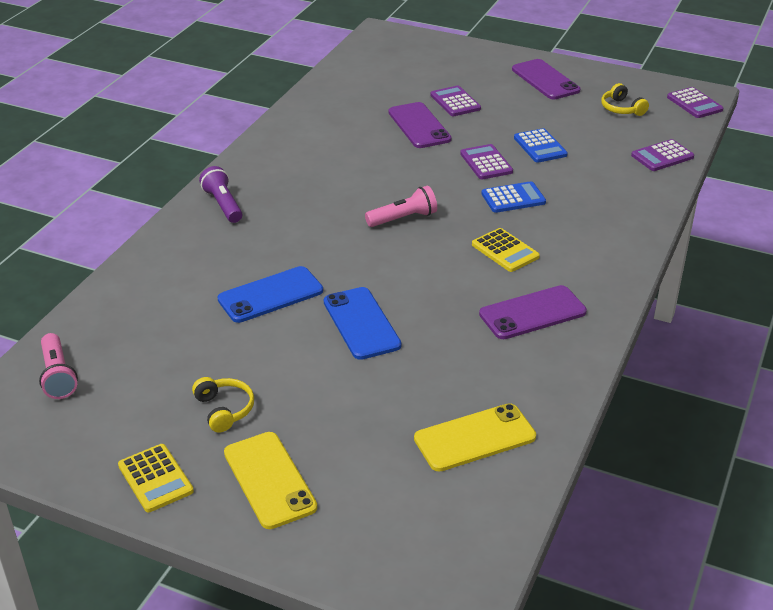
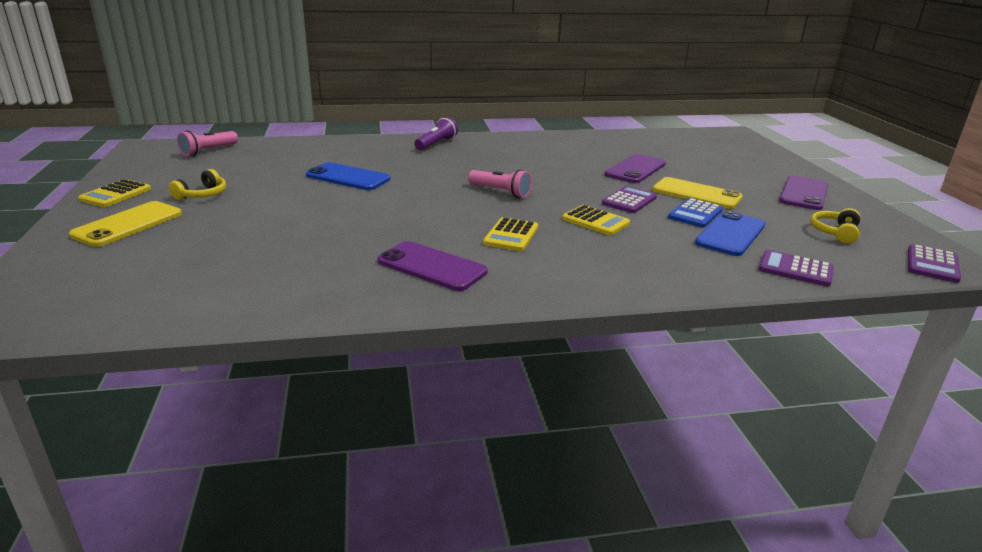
camera: 55 degrees right, 10 degrees down
blue phone [324,287,401,360] -> blue phone moved to [695,211,765,256]
yellow phone [414,403,536,472] -> yellow phone moved to [653,177,743,209]
purple calculator [431,86,481,116] -> none
blue calculator [481,181,546,213] -> yellow calculator [562,205,630,235]

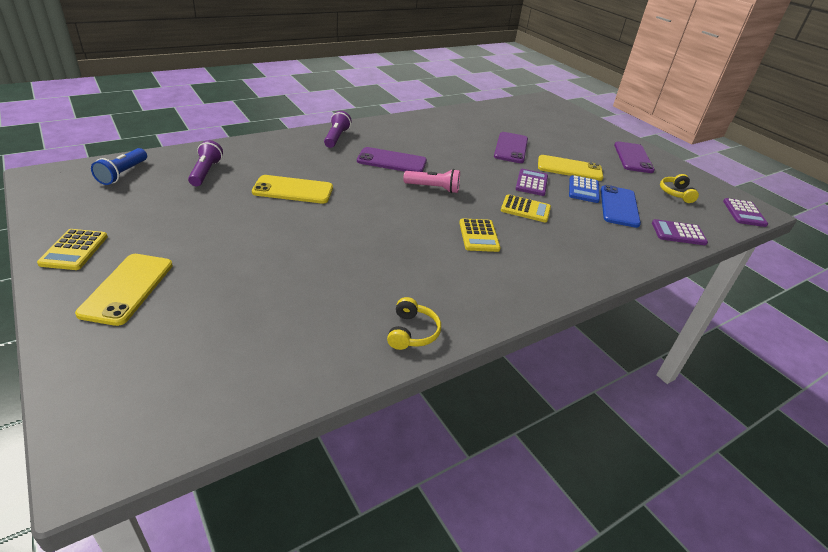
camera: 25 degrees left, 10 degrees up
yellow headphones [169,169,226,200] -> yellow headphones moved to [387,297,441,350]
pink flashlight [177,131,238,156] -> blue flashlight [91,148,147,185]
blue phone [306,162,390,190] -> yellow phone [252,175,333,204]
purple phone [377,241,488,291] -> purple phone moved to [357,147,427,172]
none -> purple flashlight [188,140,223,186]

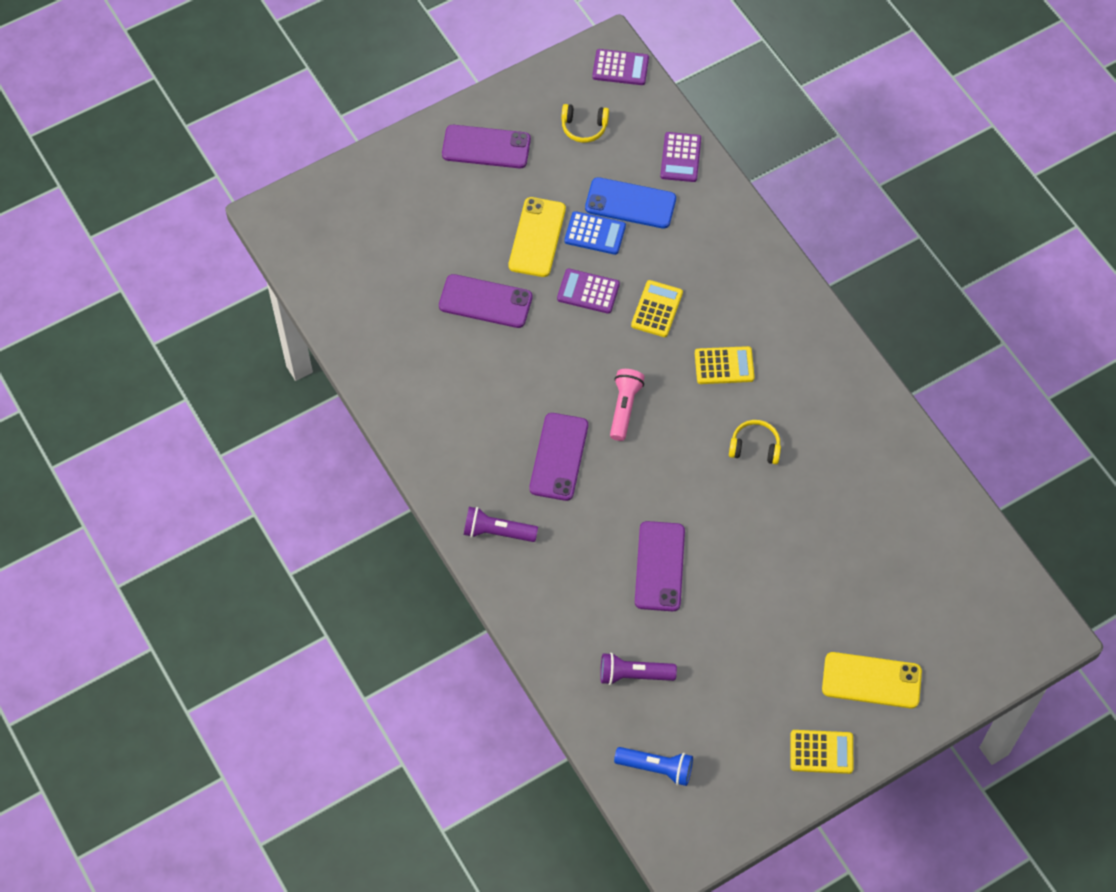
camera: 85 degrees left, 25 degrees up
yellow phone [252,175,333,204] -> purple phone [635,521,685,611]
yellow headphones [387,297,441,350] -> yellow headphones moved to [729,420,781,464]

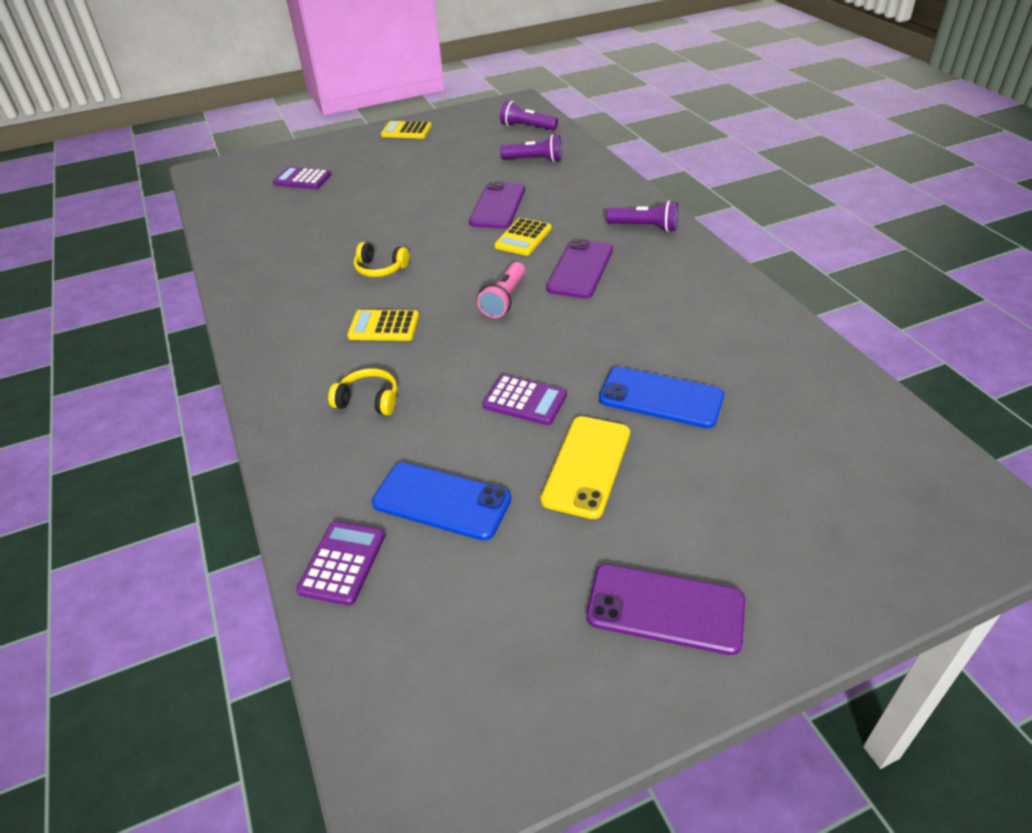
camera: 170 degrees left, 20 degrees down
purple phone [439,274,532,328] -> blue phone [599,367,724,428]
yellow headphones [561,104,609,143] -> yellow headphones moved to [328,368,397,415]
blue calculator [564,211,626,255] -> none
purple calculator [592,49,649,85] -> purple calculator moved to [273,167,331,189]
blue flashlight [614,747,693,786] -> purple flashlight [500,101,558,130]
yellow calculator [631,280,683,337] -> yellow calculator moved to [494,218,552,256]
yellow phone [822,652,922,708] -> none

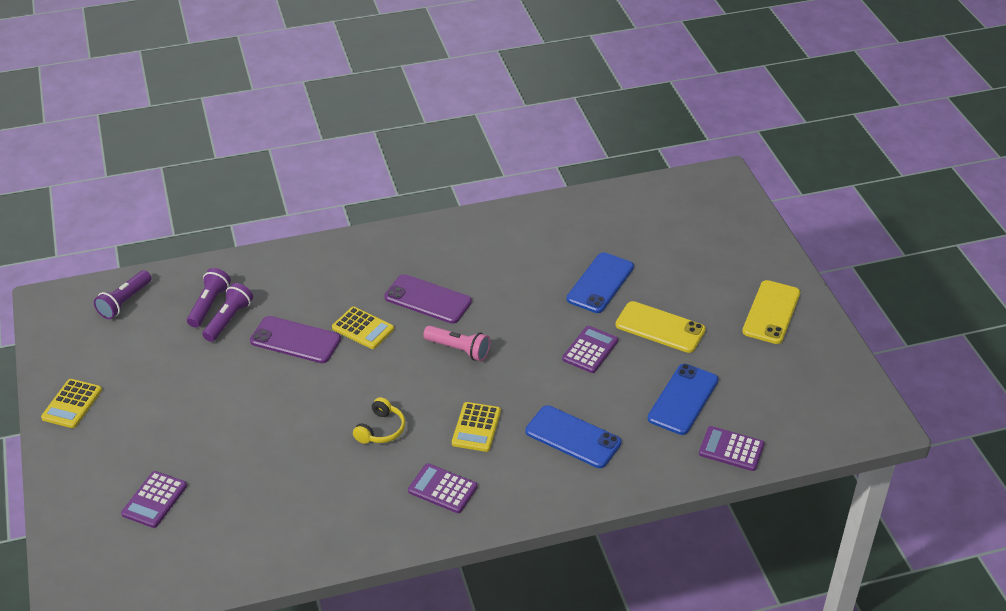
camera: 85 degrees left, 0 degrees up
yellow headphones [328,368,397,415] -> blue phone [525,405,621,468]
purple phone [587,564,745,655] -> yellow phone [742,280,800,344]
purple flashlight [606,201,678,232] -> purple flashlight moved to [202,283,253,342]
none -> purple calculator [408,463,477,513]

